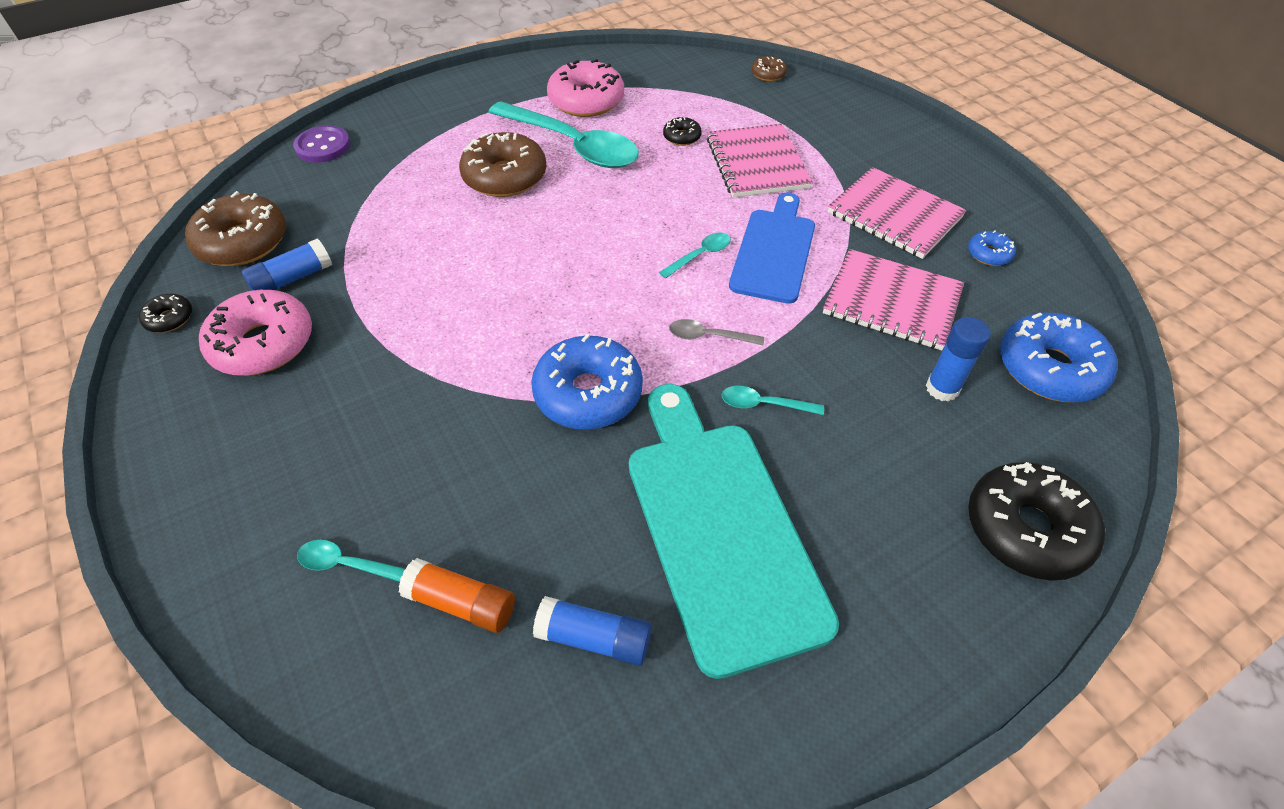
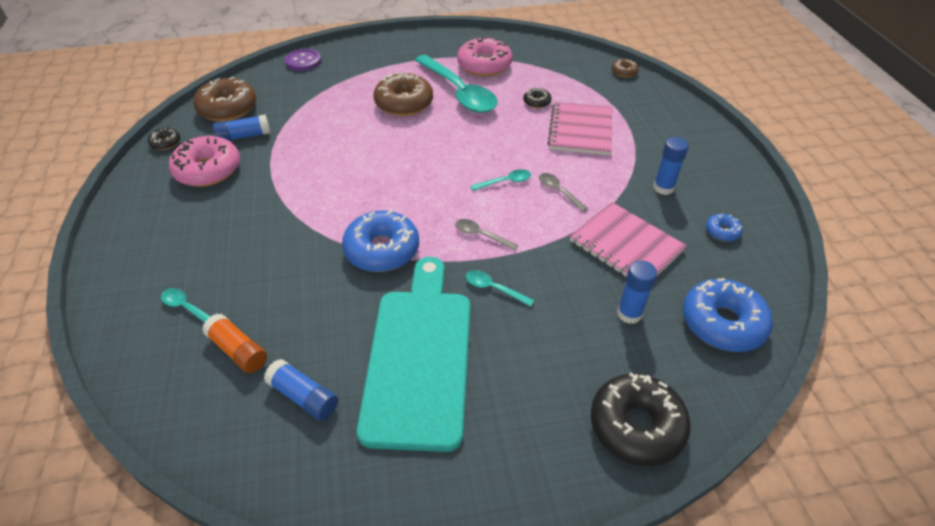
camera: 20 degrees right, 5 degrees down
blue cutting board [729,192,815,304] -> grey spoon [539,173,588,212]
pink notebook [828,167,967,259] -> blue glue stick [653,137,689,195]

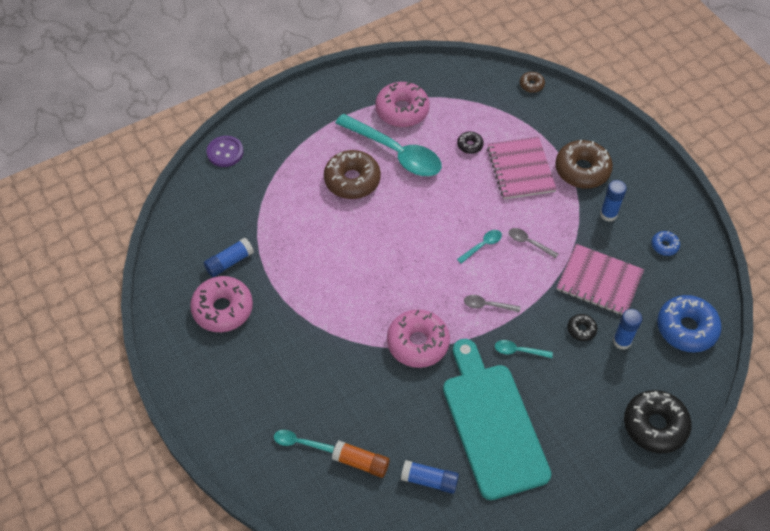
camera: 20 degrees left, 10 degrees up
black donut [148,128,180,150] -> black donut moved to [567,314,597,341]
brown donut [193,76,257,122] -> brown donut moved to [555,139,613,189]
blue donut [342,210,419,272] -> pink donut [387,309,450,368]

